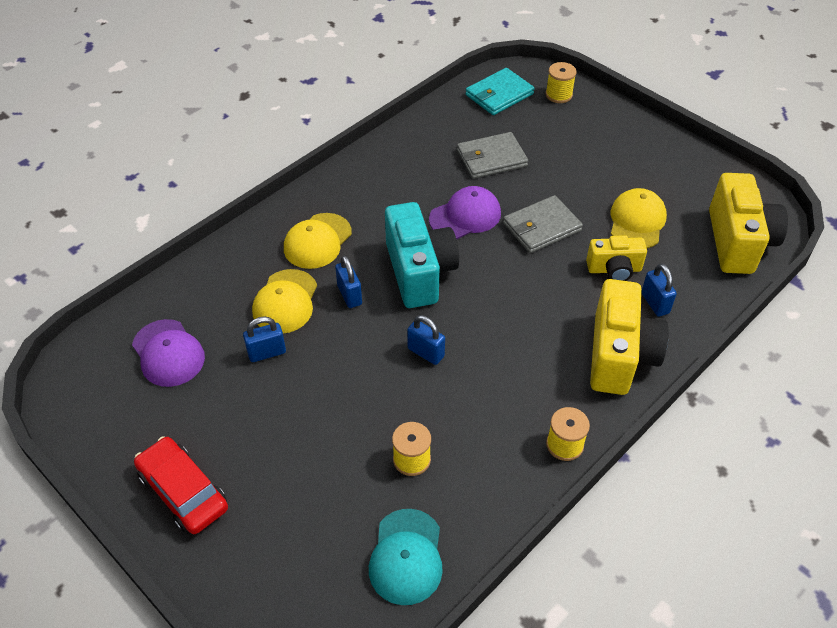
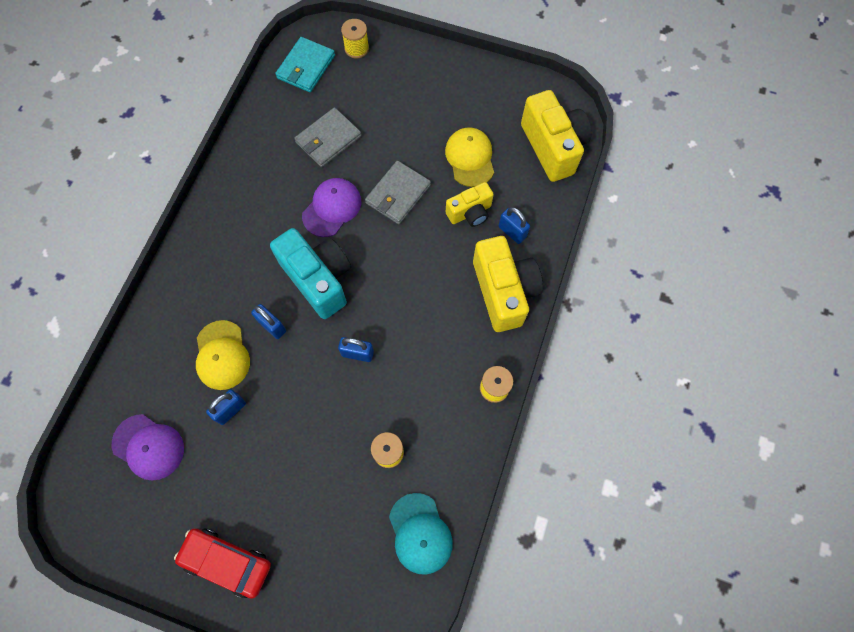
camera: 25 degrees left, 20 degrees up
yellow cap [284,213,352,269] -> none

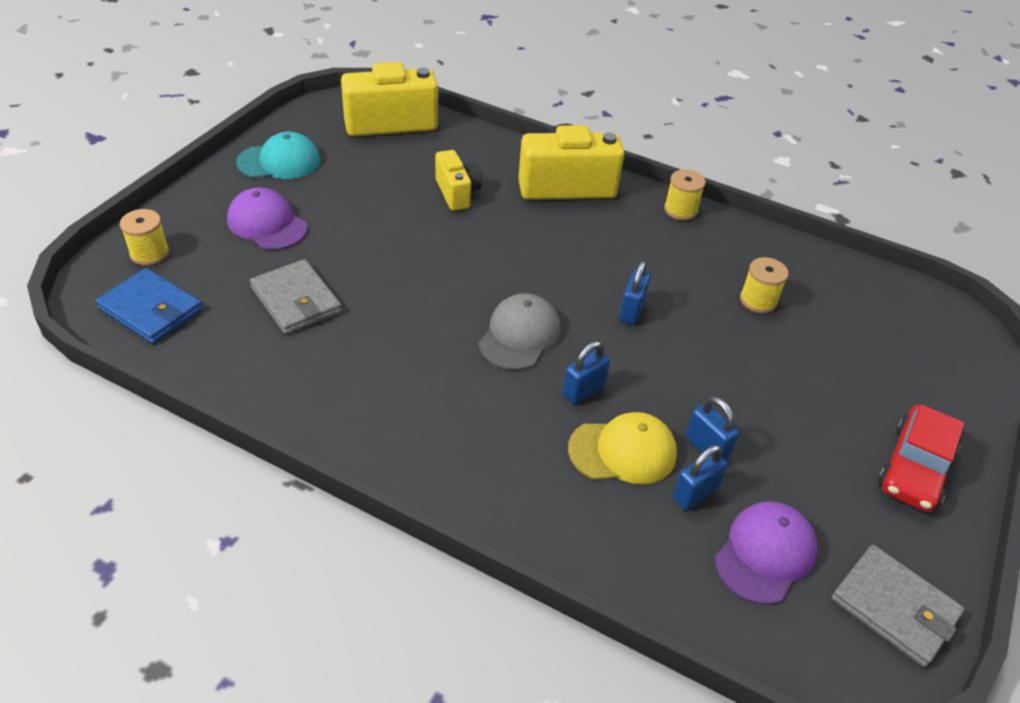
camera: 85 degrees left, 25 degrees down
turquoise camera [270,228,351,319] -> grey cap [479,293,560,370]
turquoise wallet [275,37,335,92] -> blue wallet [96,268,203,344]
purple cap [302,178,361,237] -> purple cap moved to [227,188,308,250]
grey wallet [365,161,431,224] -> grey wallet moved to [832,545,965,667]
turquoise cap [389,493,453,575] -> turquoise cap moved to [236,132,321,179]
yellow cap [445,128,494,187] -> none
blue padlock [499,207,530,244] -> blue padlock moved to [672,445,728,510]

